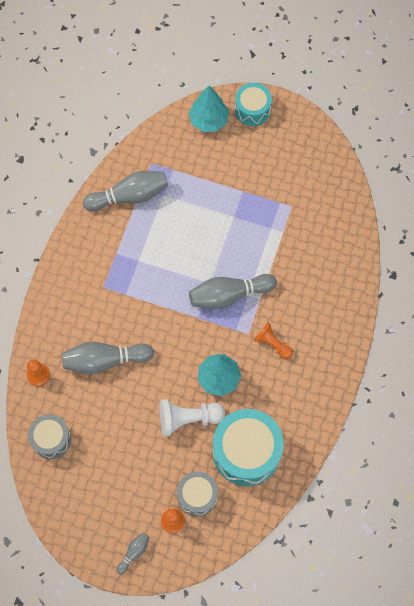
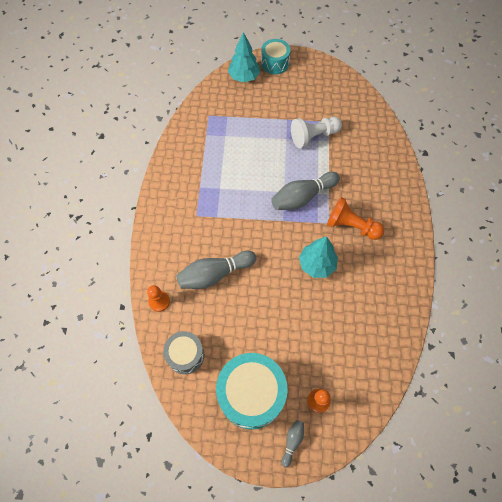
camera: 15 degrees left, 5 degrees down
grey bowling pin [83,171,168,211] -> none
white pawn [160,399,225,437] -> white pawn moved to [291,117,342,148]
grey drum [177,471,218,516] -> none
turquoise drum [213,409,284,486] -> turquoise drum moved to [216,353,288,430]
orange pawn [254,322,293,359] -> orange pawn [327,197,384,240], size x1.56

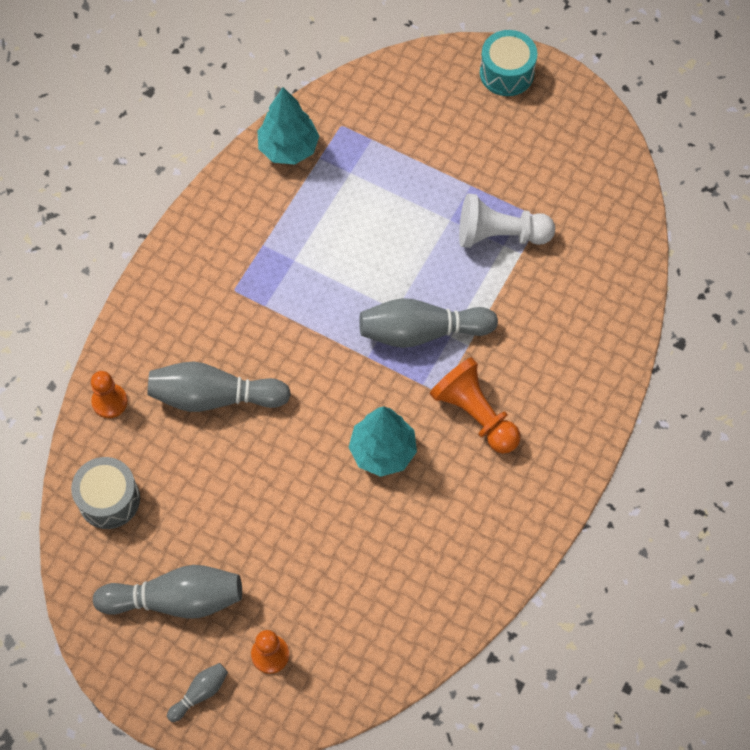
camera: 25 degrees right, 0 degrees up
turquoise drum [216,353,288,430] -> grey bowling pin [93,565,242,618]
turquoise tree [228,32,260,82] -> turquoise tree moved to [257,87,319,165]

